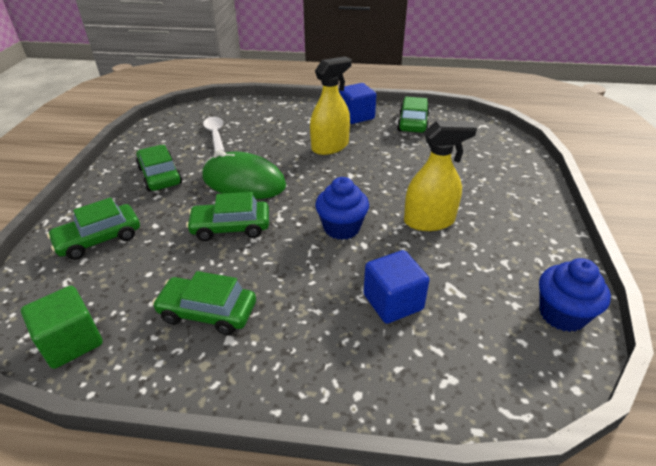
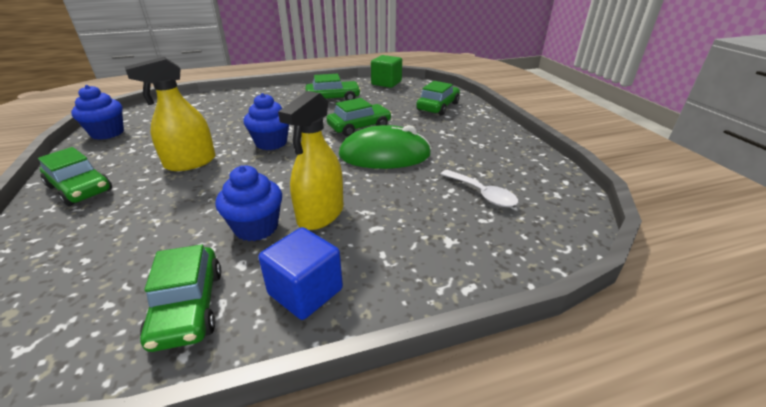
camera: 155 degrees right, 5 degrees down
green car [136,145,182,192] -> green car moved to [38,147,112,206]
blue cube [364,250,430,324] -> none
none -> blue cupcake [216,165,282,241]

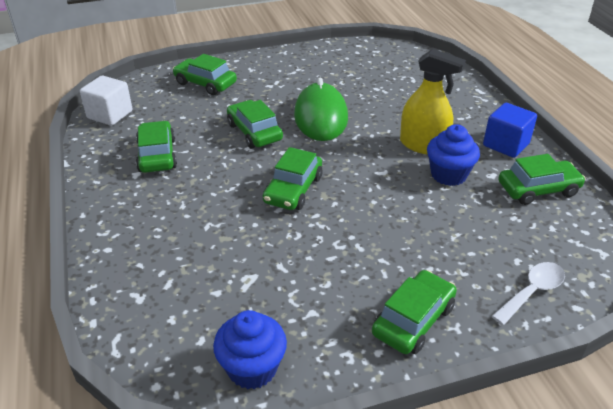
camera: 90 degrees left, 5 degrees up
yellow spray bottle [125,57,215,171] -> none
blue cupcake [244,93,289,150] -> green car [263,147,323,210]
green cube [371,55,402,88] -> white cube [80,76,132,126]
white spoon [441,170,518,207] -> white spoon moved to [492,262,565,325]

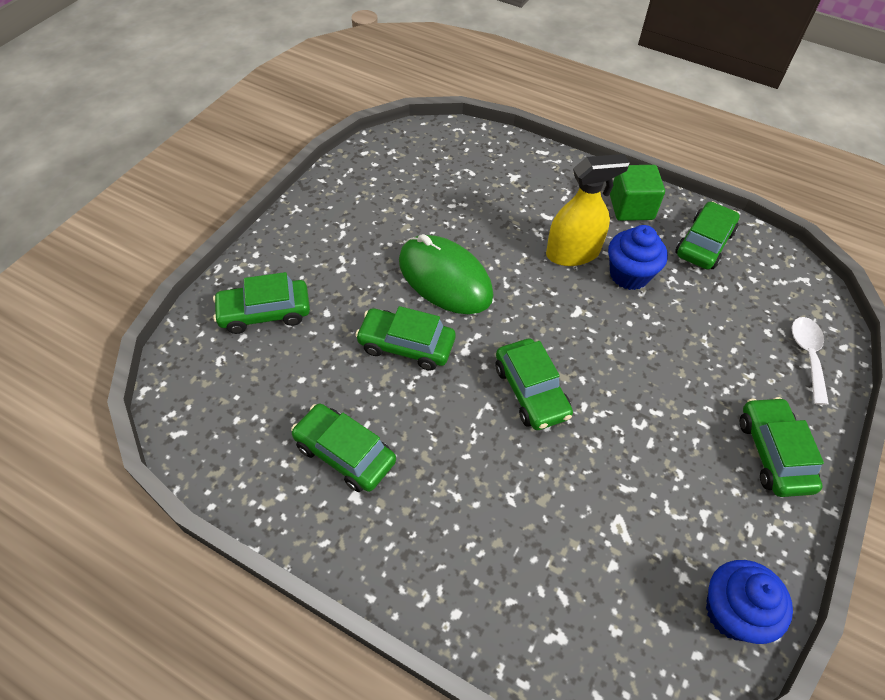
camera: 45 degrees left, 15 degrees up
white cube [80,76,132,126] -> none
blue cube [483,103,537,158] -> green cube [610,165,665,221]

